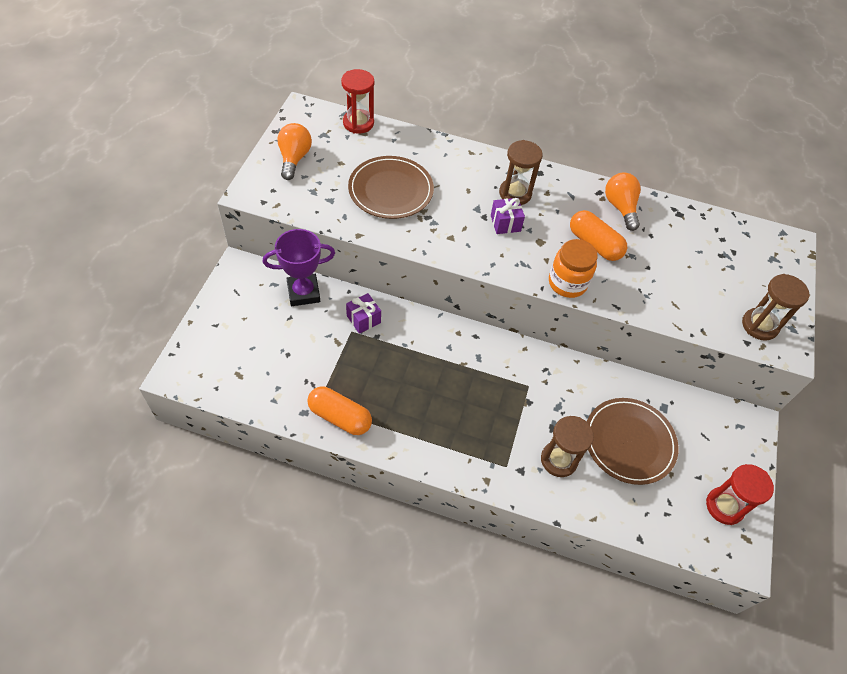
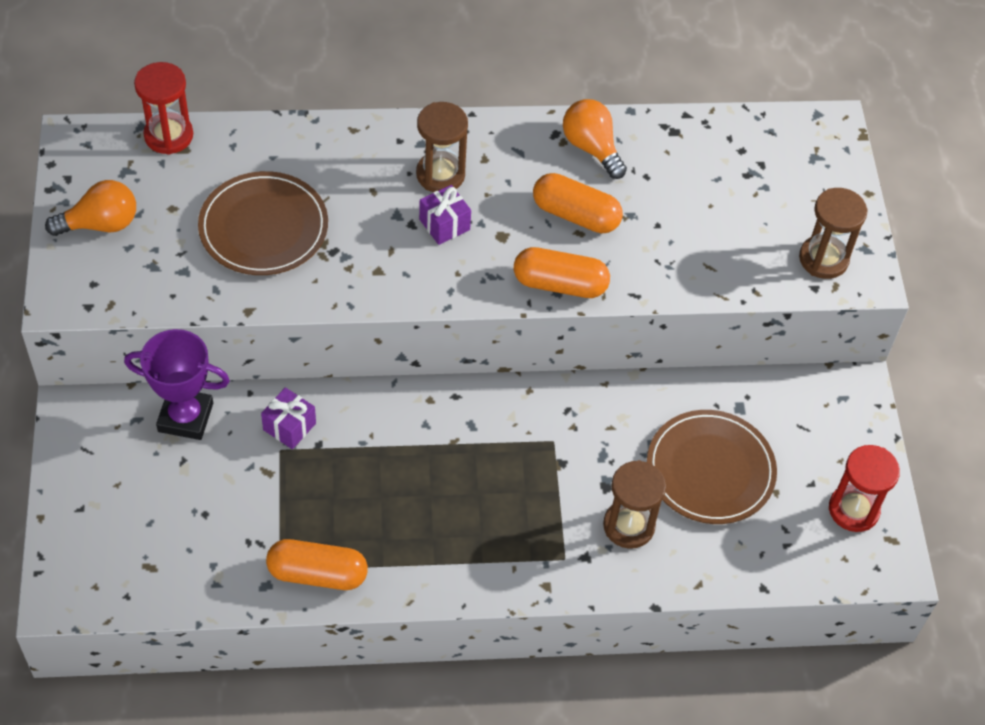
camera: 20 degrees left, 0 degrees up
purple trophy [263,229,335,306] -> purple trophy turned 45 degrees clockwise [124,329,230,440]
orange light bulb [277,123,312,180] -> orange light bulb turned 90 degrees clockwise [45,180,136,236]
orange jar [549,239,598,298] -> orange capsule [514,247,610,298]

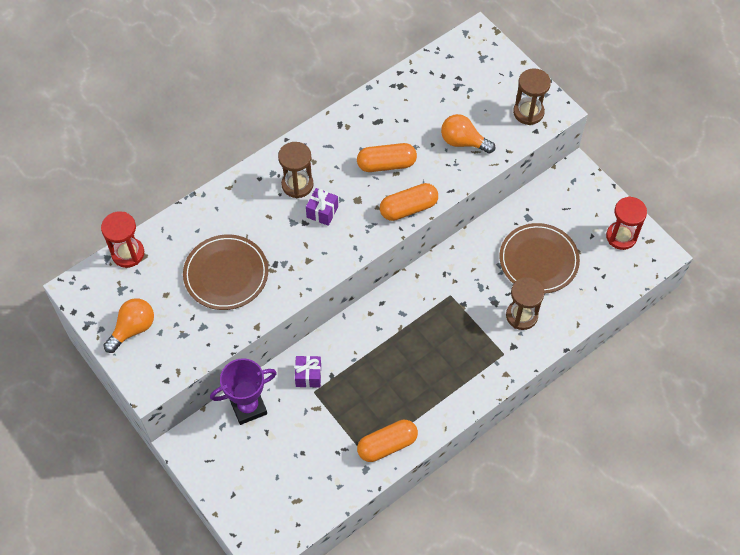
camera: 30 degrees left, 5 degrees up
orange light bulb [563,99,627,179] -> orange light bulb moved to [441,114,495,154]

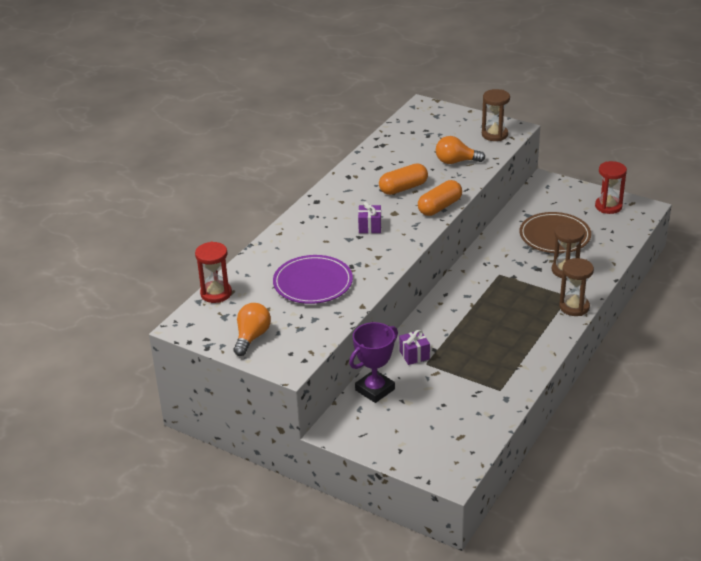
camera: 20 degrees left, 25 degrees down
brown plate [183,235,268,310] -> purple plate [273,255,353,304]
brown hourglass [278,142,314,198] -> brown hourglass moved to [559,258,594,316]
orange capsule [357,420,418,462] -> none

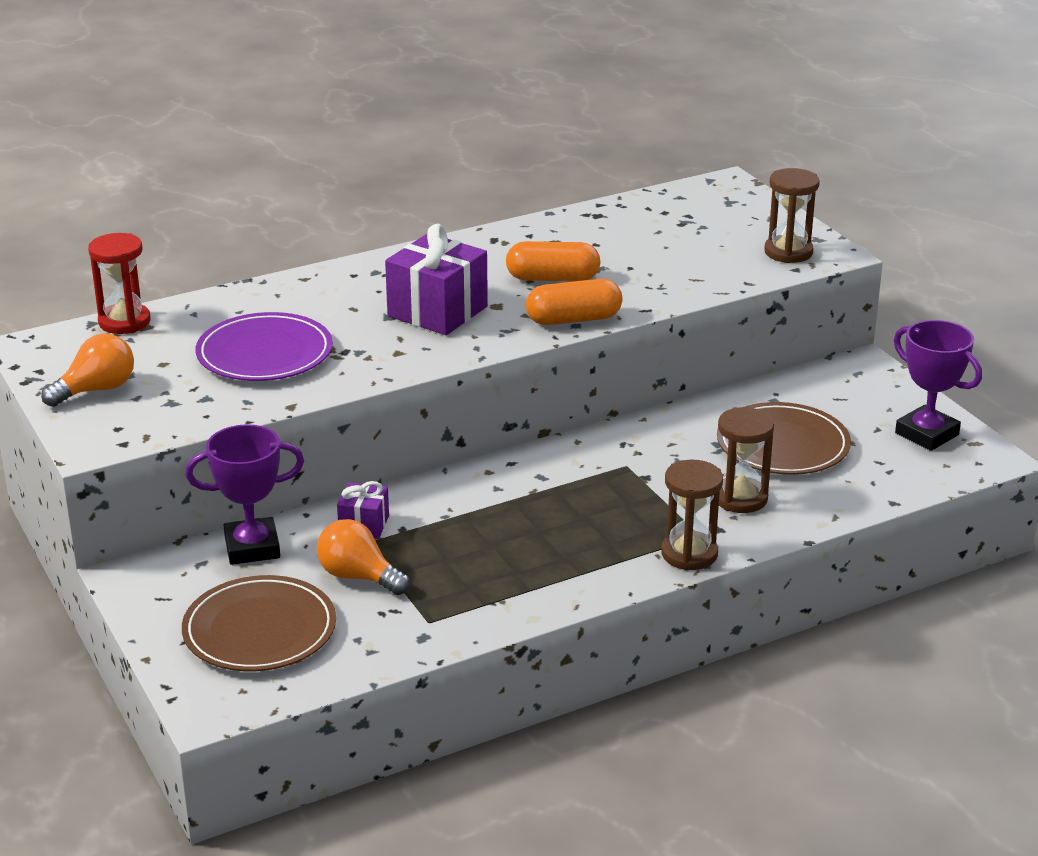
camera: 30 degrees right, 5 degrees down
purple gift [358,202,381,233] -> purple gift [385,224,488,335], size x1.89
orange light bulb [436,136,485,164] -> orange light bulb moved to [317,519,410,595]
red hourglass [595,161,627,214] -> purple trophy [894,320,982,451]
none -> brown plate [182,575,336,671]

